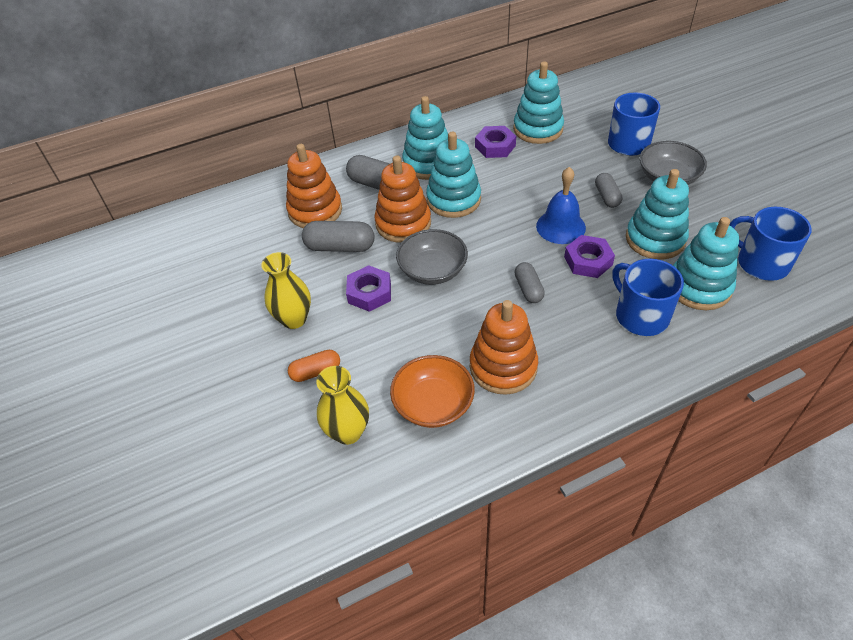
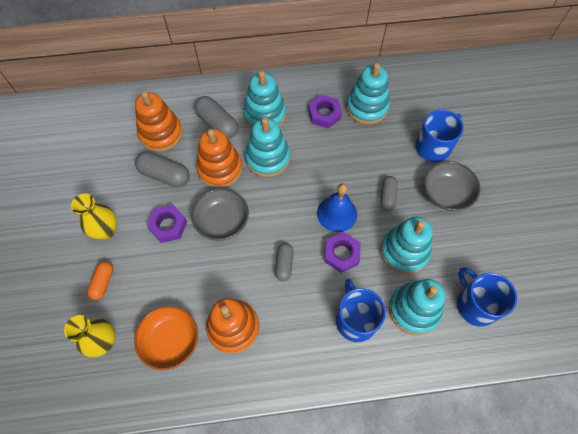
camera: 15 degrees right, 15 degrees up
orange capsule [288,350,340,382] -> orange capsule turned 75 degrees counterclockwise [87,261,113,300]

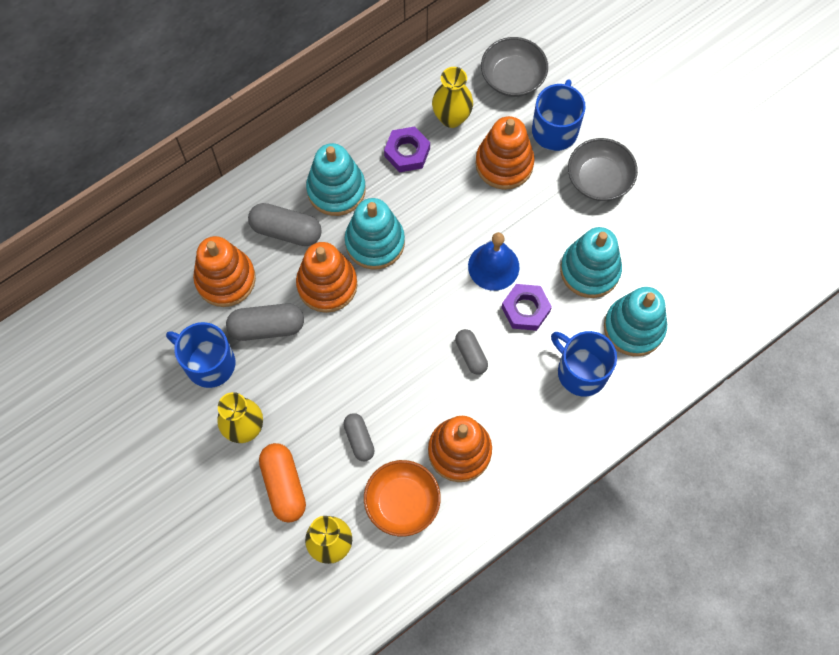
camera: 30 degrees left, 5 degrees up
orange capsule [87,261,113,300] -> orange capsule [259,443,306,523], size x1.59
purple nut [146,205,187,243] -> none
grey bowl [191,188,249,241] -> grey bowl moved to [481,37,548,97]
turquoise stacking toy [346,63,390,125] -> yellow vase [432,67,473,128]
grey capsule [381,176,398,210] -> grey capsule moved to [343,413,375,461]
blue mug [457,267,517,327] -> blue mug moved to [166,322,235,388]
none -> orange stacking toy [475,116,535,190]

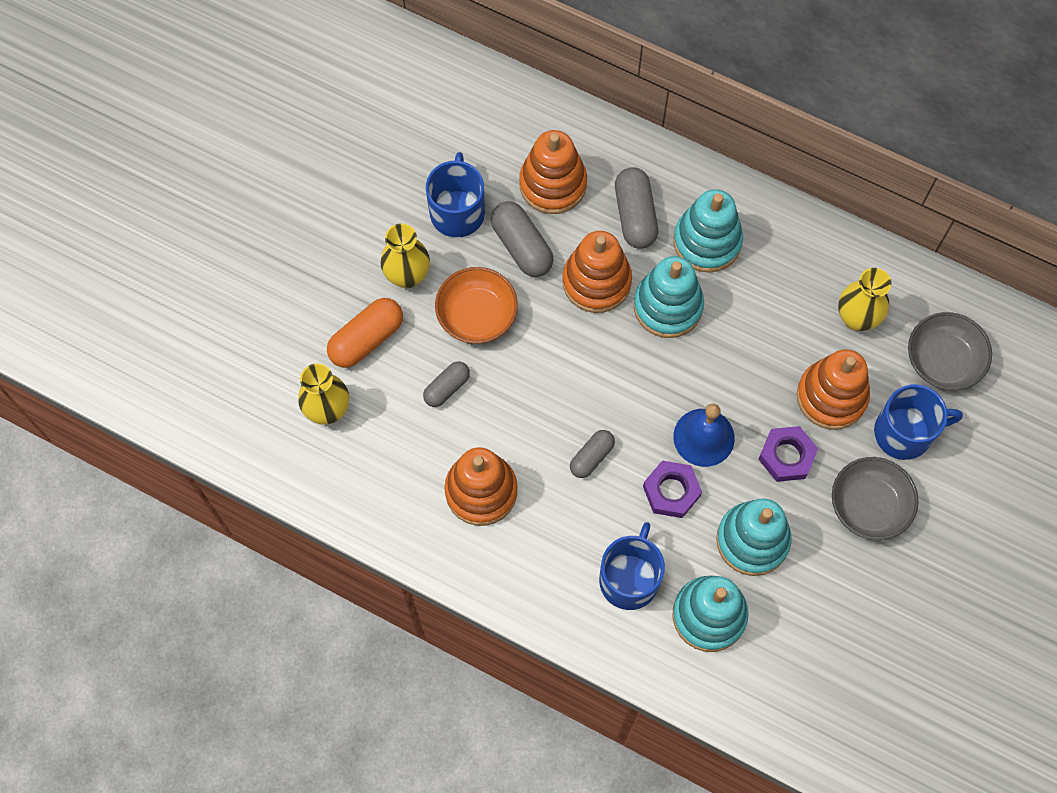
camera: 65 degrees right, 0 degrees up
orange bowl [364,460,441,536] -> orange bowl moved to [435,267,518,344]
purple nut [384,127,430,172] -> purple nut moved to [758,426,818,482]

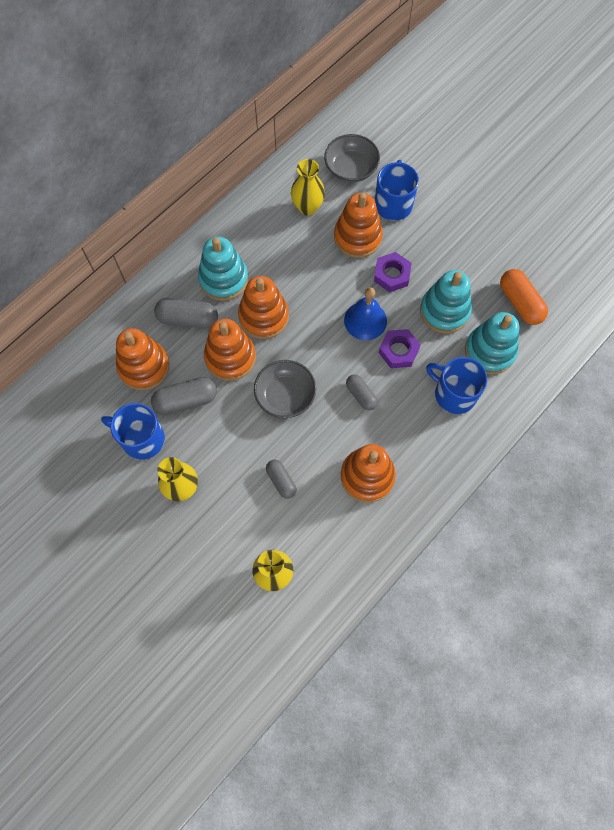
camera: 75 degrees left, 0 degrees up
orange capsule [327,298,403,368] -> orange capsule moved to [500,269,548,325]
orange bowl [435,267,518,344] -> none
turquoise stacking toy [634,256,704,338] -> orange stacking toy [238,276,289,339]
grey bowl [832,457,919,540] -> grey bowl moved to [254,360,316,418]

